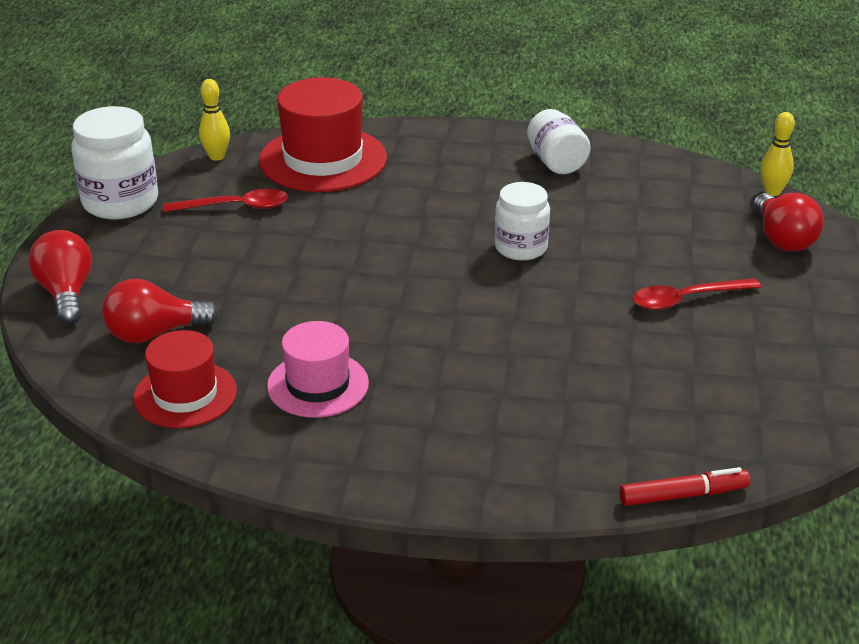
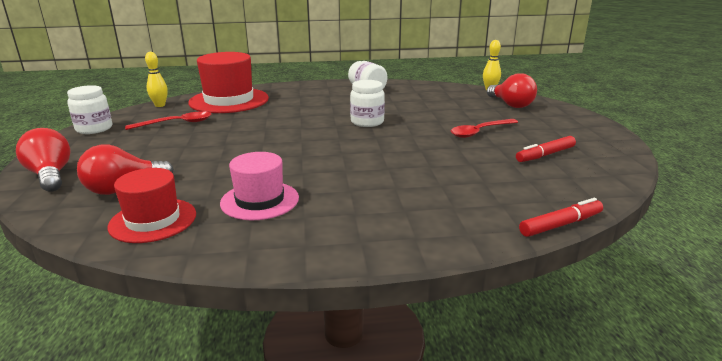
camera: 15 degrees left, 10 degrees down
white jar [71,106,158,219] -> white jar [67,85,112,134], size x0.67
none -> red marker [516,136,576,162]

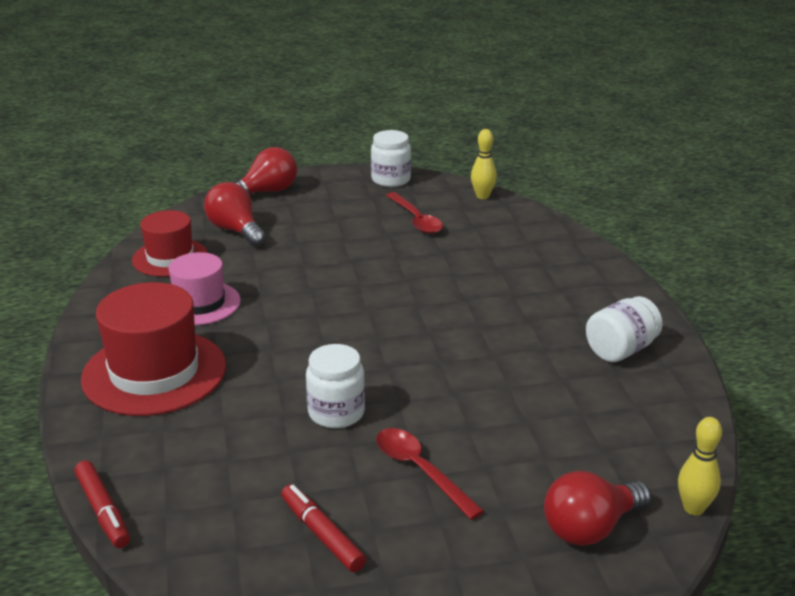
camera: 85 degrees right, 5 degrees up
red hat [188,52,269,113] -> red hat moved to [81,282,226,416]
white jar [350,80,385,127] -> white jar moved to [306,344,365,428]

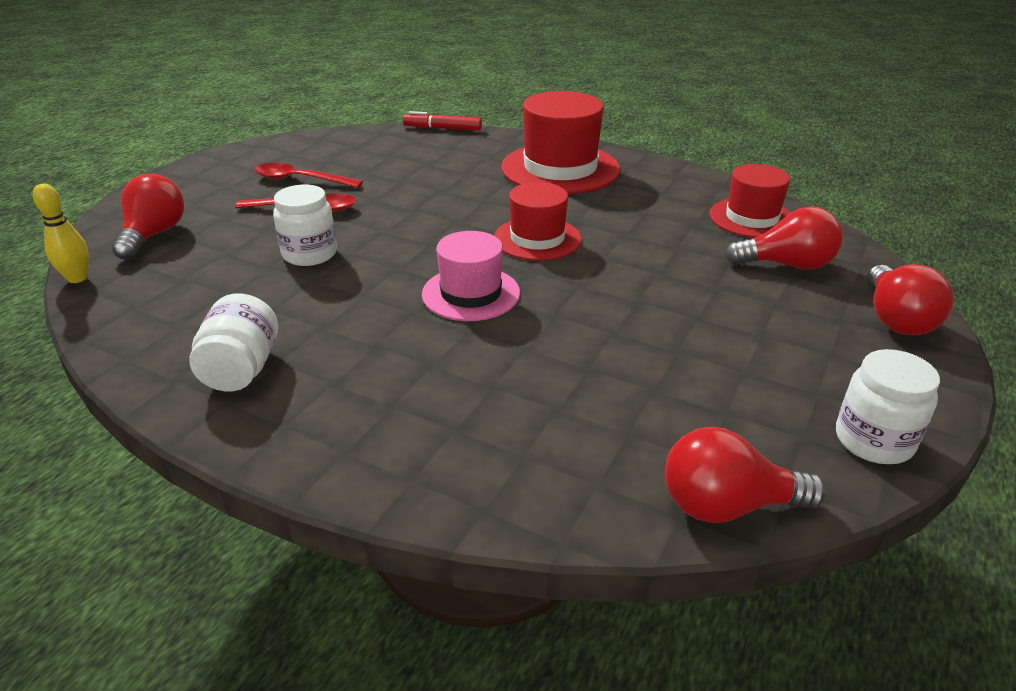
camera: 130 degrees right, 5 degrees up
pink hat [169,252,241,325] -> pink hat moved to [422,231,520,321]
red marker [281,484,366,572] -> none
white jar [306,344,365,428] -> white jar moved to [273,185,337,266]
red spoon [386,192,443,234] -> red spoon moved to [255,163,363,188]
yellow bowling pin [471,129,497,199] -> red light bulb [665,427,826,523]
none -> red hat [494,182,582,261]

